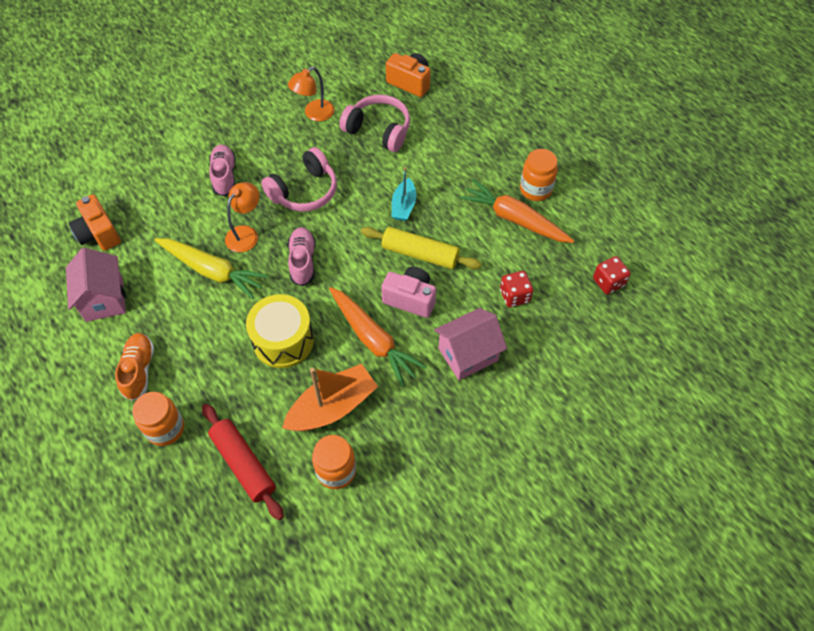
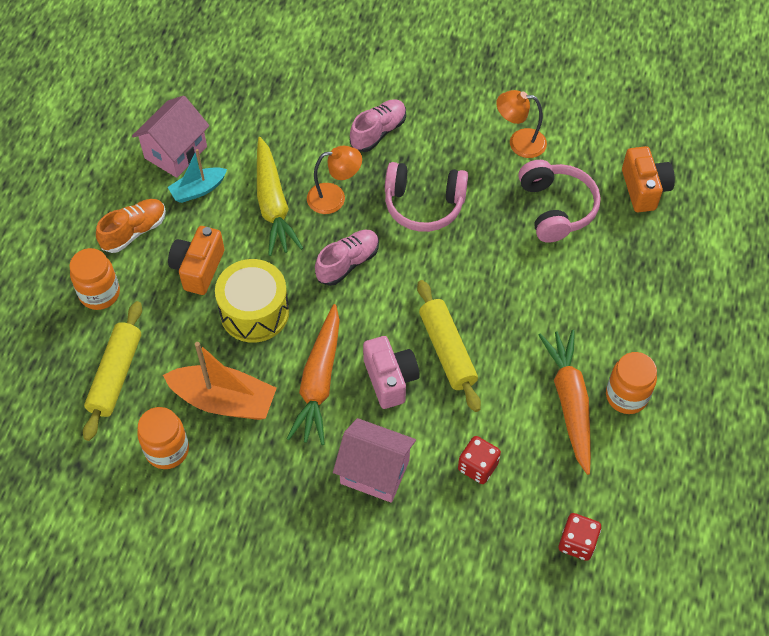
camera: 50 degrees right, 0 degrees up
orange camera [69,194,121,251] -> orange camera moved to [168,226,224,295]
red rolling pin [202,404,284,520] -> yellow rolling pin [83,301,142,441]
turquoise boat [392,167,416,221] -> turquoise boat moved to [168,149,227,203]

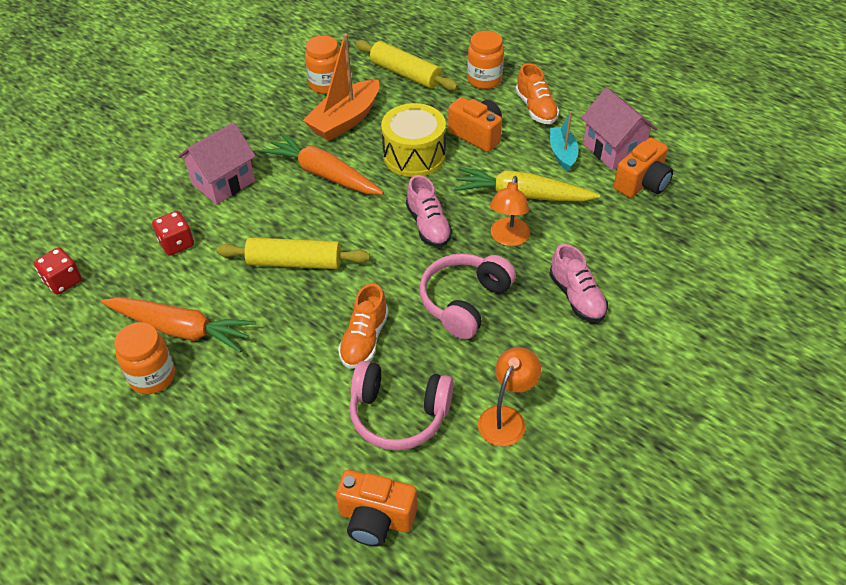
camera: 115 degrees right, 10 degrees down
pink camera [363,336,420,409] -> none
none -> orange shoe [338,283,389,369]
none -> orange camera [614,137,673,198]

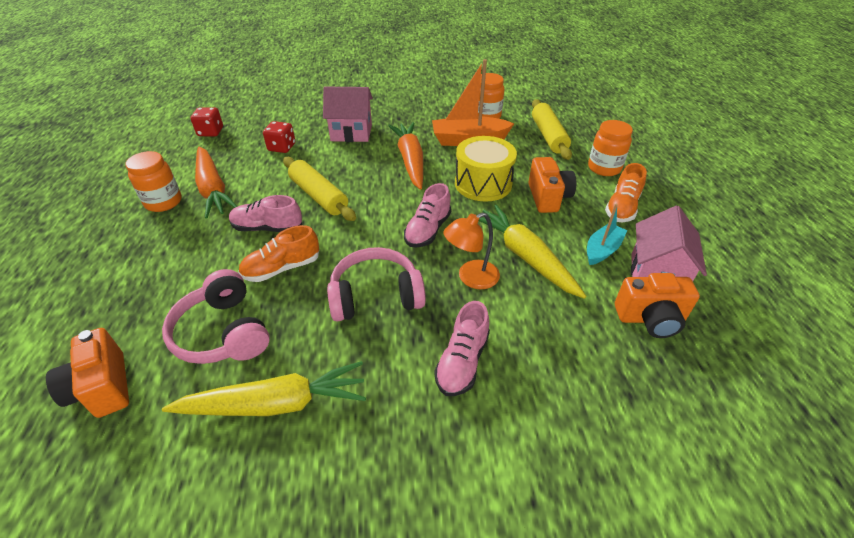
camera: 45 degrees right, 5 degrees down
orange lamp [478,347,541,446] -> yellow carrot [162,361,366,416]
none -> pink shoe [229,195,303,232]

